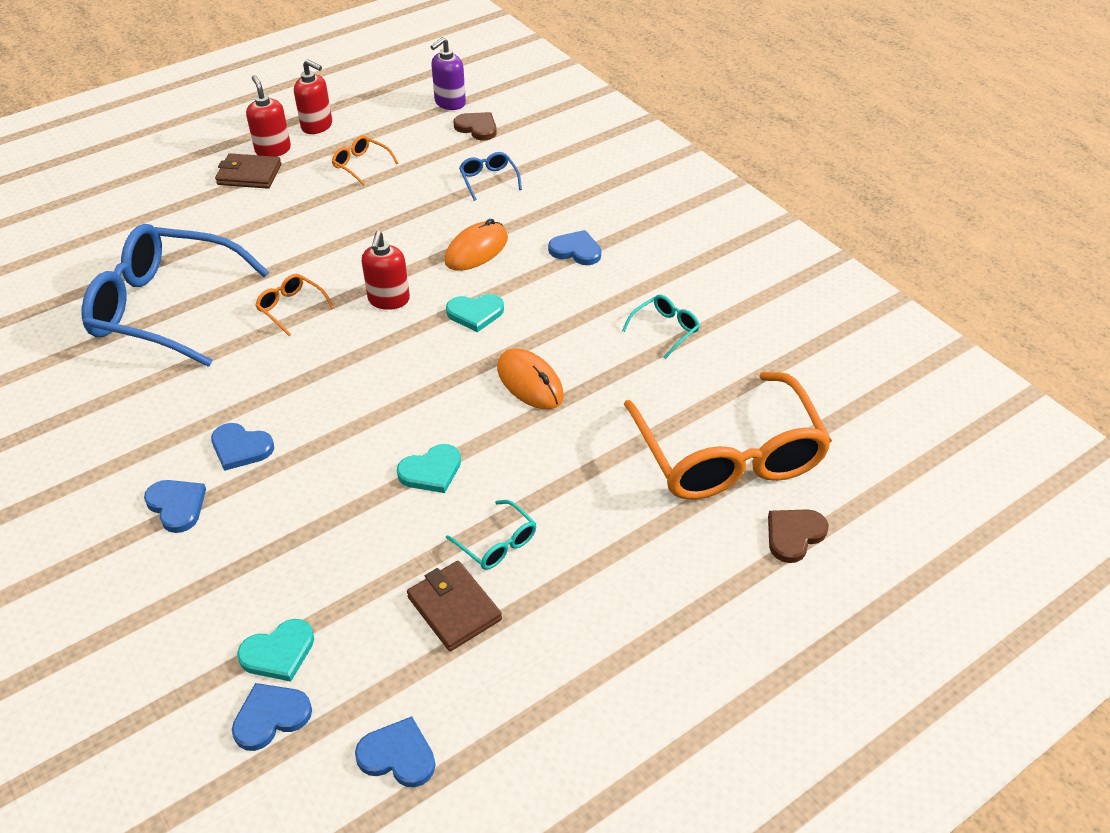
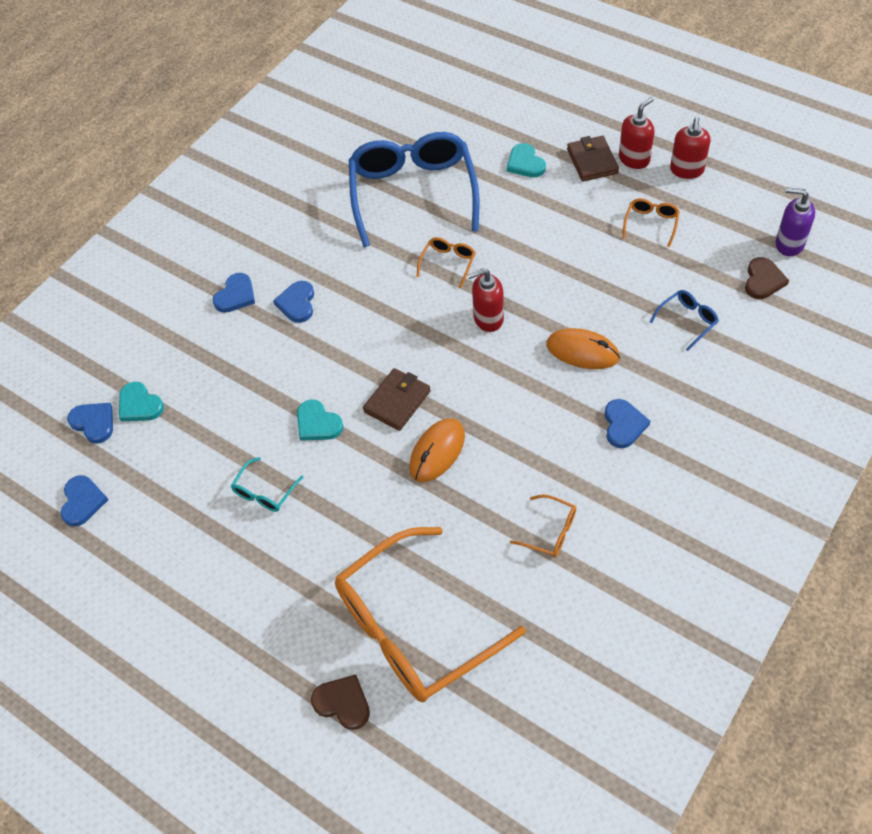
camera: 75 degrees right, 10 degrees up
brown wallet [407,561,502,651] -> brown wallet moved to [363,368,431,431]
turquoise heart [446,294,504,332] -> turquoise heart moved to [507,143,546,177]
turquoise glasses [622,295,700,359] -> orange glasses [510,494,576,557]

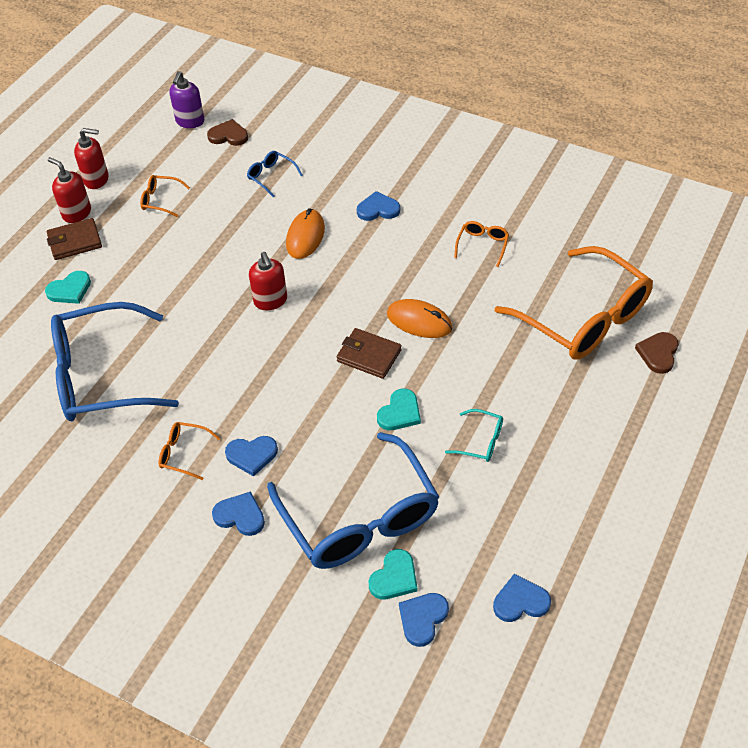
camera: 100 degrees left, 5 degrees down
orange glasses [417,237,476,289] -> orange glasses moved to [158,422,220,480]
none -> blue glasses [267,432,439,569]

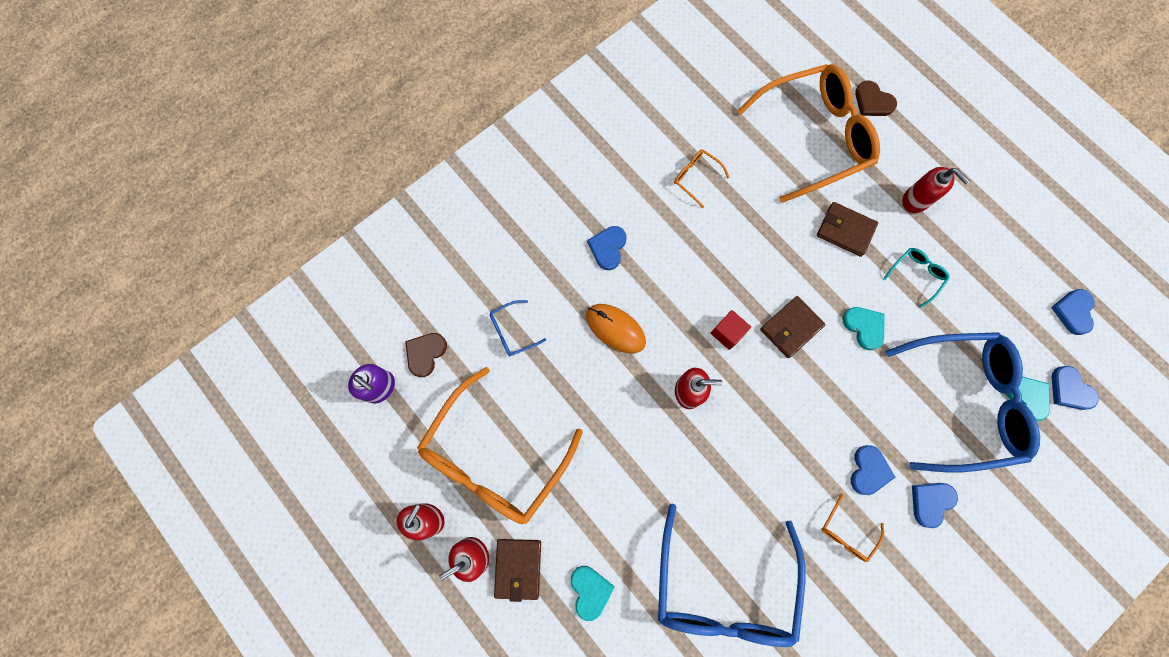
camera: 70 degrees left, 25 degrees up
orange glasses [140,175,190,217] -> orange glasses [417,367,583,524], size x2.49
orange mouse [387,299,453,338] -> none
none -> red cube [711,310,751,350]
none -> brown wallet [817,202,878,257]
none -> red soap dispenser [902,167,970,213]

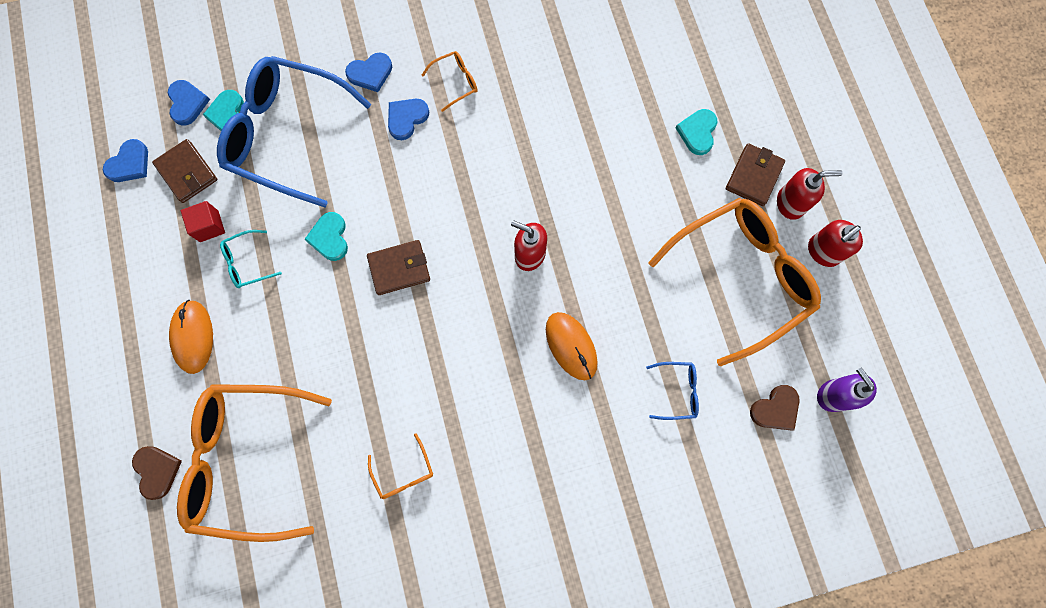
camera: 155 degrees left, 0 degrees up
blue heart [587,226,627,270] -> none
blue glasses [658,504,806,647] -> none
red cube [711,310,751,350] -> red cube moved to [181,201,225,242]
brown wallet [817,202,878,257] -> brown wallet moved to [152,139,218,203]
red soap dispenser [902,167,970,213] -> orange mouse [169,300,213,374]

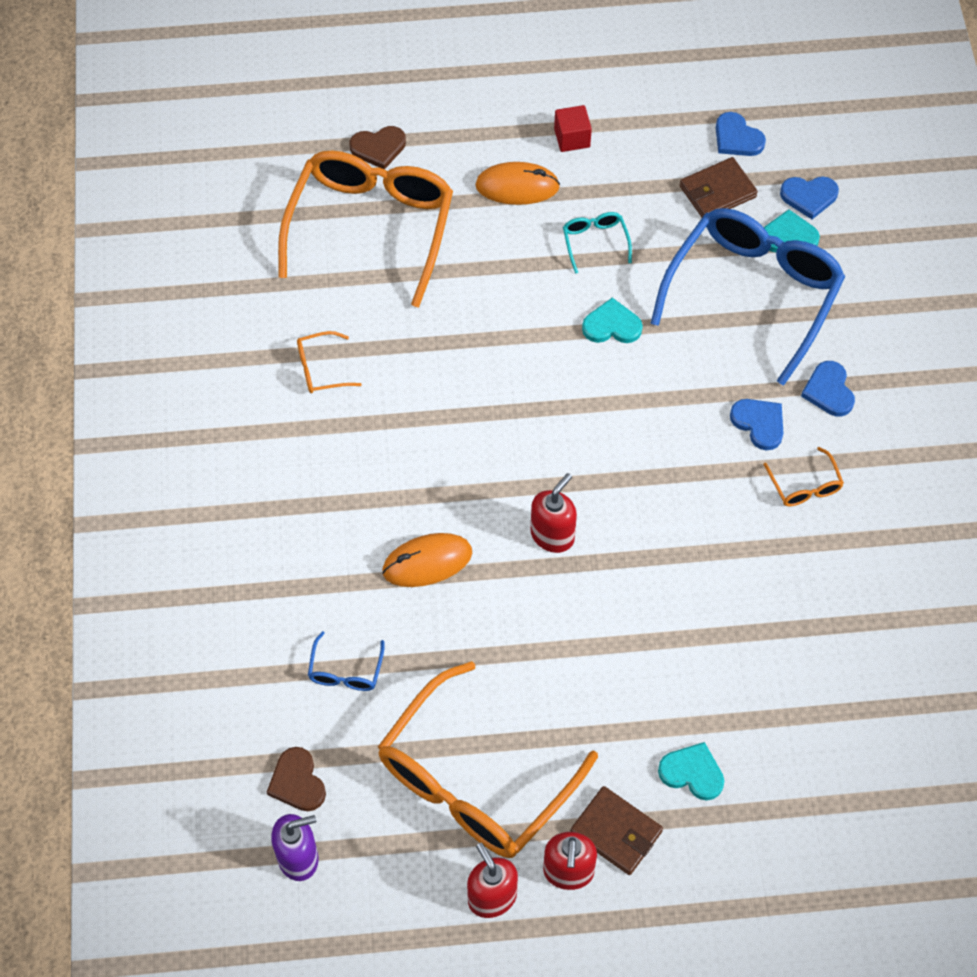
camera: 100 degrees right, 15 degrees down
red cube [181,201,225,242] -> red cube moved to [554,105,592,152]
brown wallet [367,240,430,295] -> none
orange glasses [648,198,821,366] -> orange glasses turned 60 degrees clockwise [378,661,598,858]

